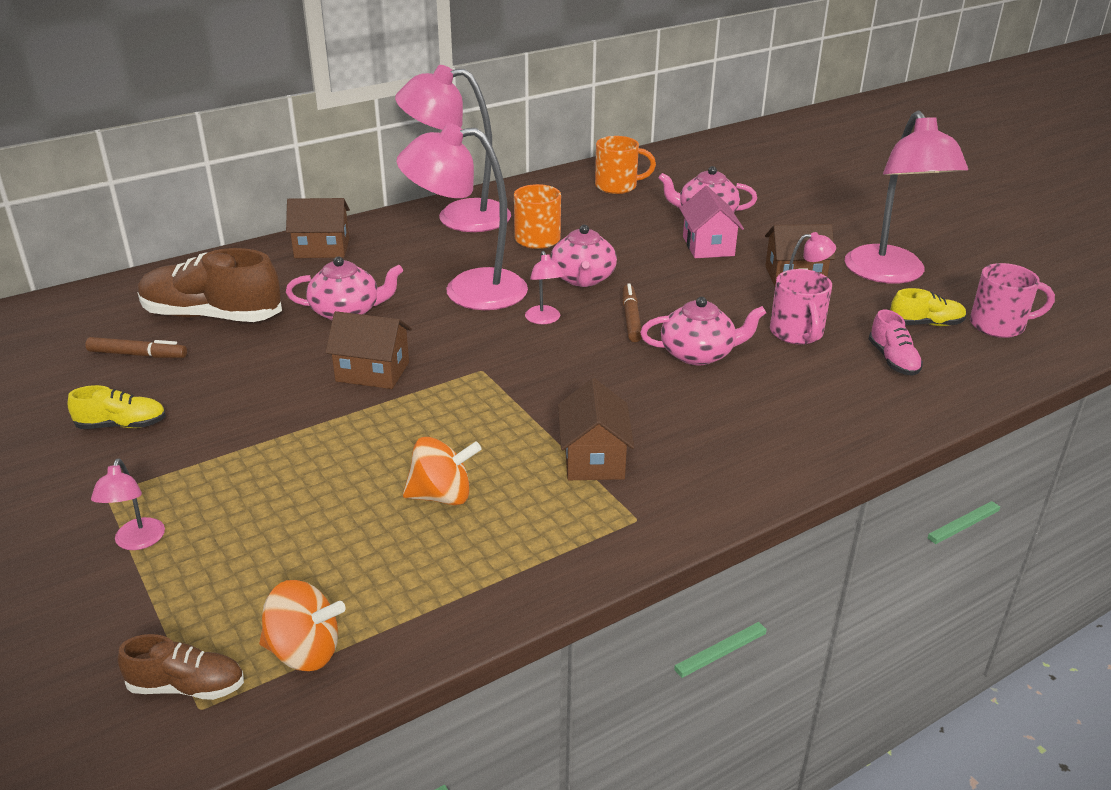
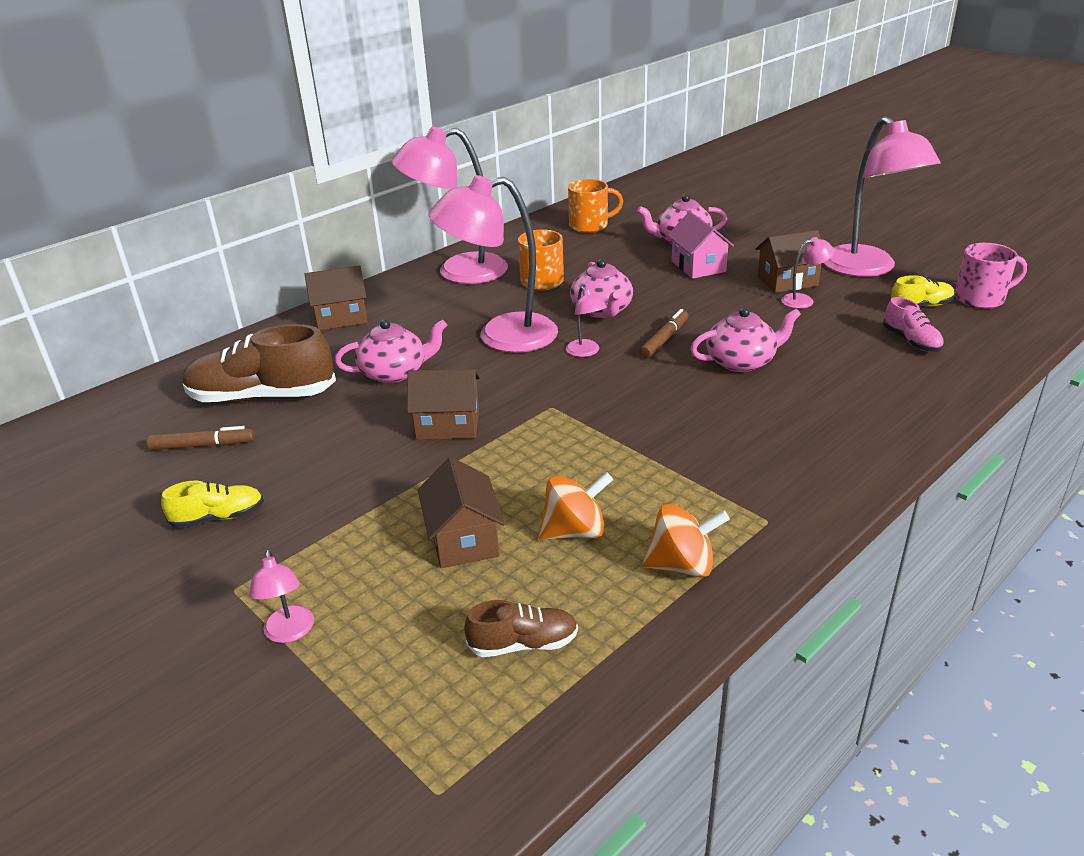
camera: 10 degrees left, 0 degrees up
brown shoe [117,634,244,700] -> brown shoe moved to [464,600,578,657]
orange spinning top [259,580,346,671] -> orange spinning top moved to [642,504,730,577]
brown house [558,378,635,480] -> brown house moved to [418,457,505,568]
brown marker [622,283,642,342] -> brown marker turned 45 degrees clockwise [639,309,688,358]
pink mug [770,269,832,345] -> none

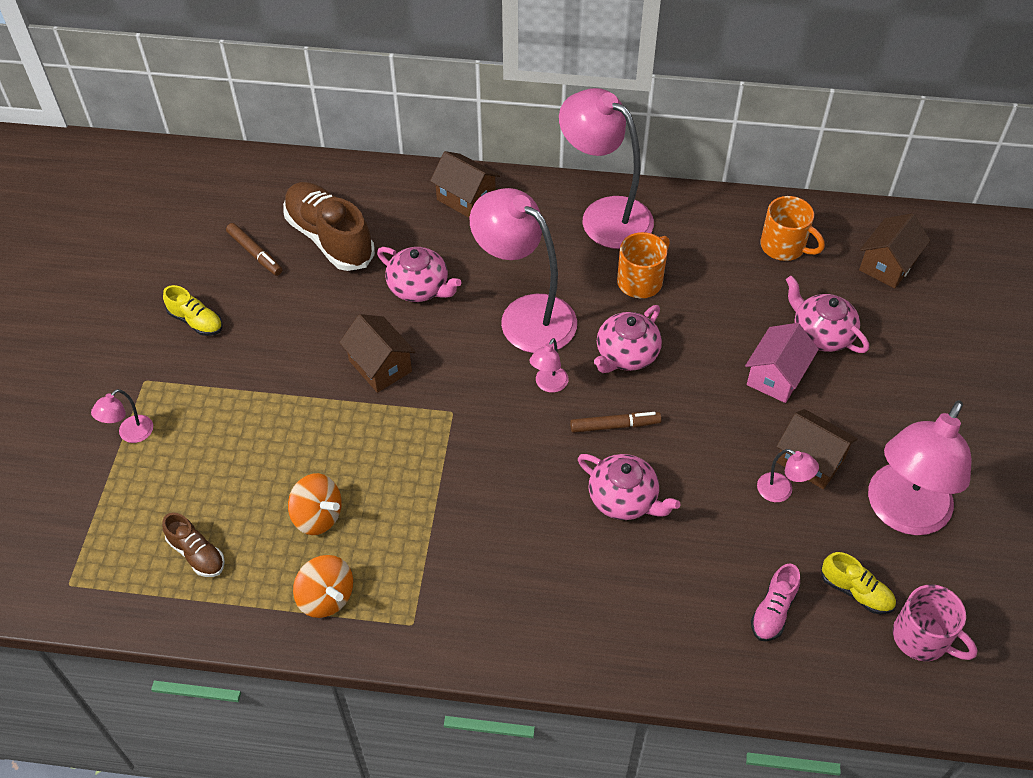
camera: 50 degrees right, 20 degrees up
brown house [418,457,505,568] -> brown house moved to [859,213,931,288]

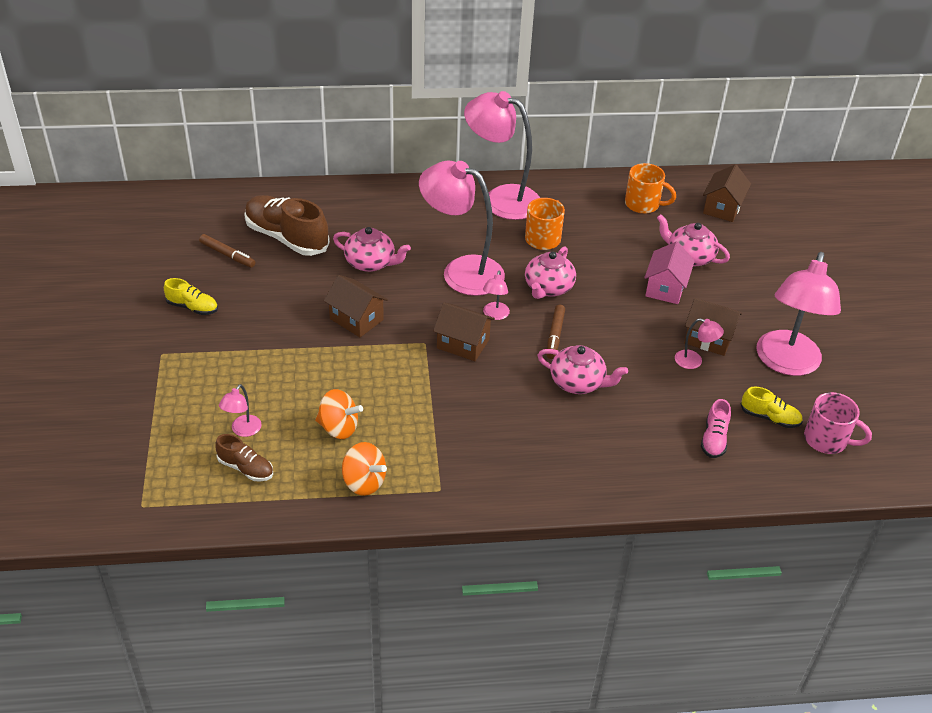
camera: 15 degrees left, 10 degrees down
pink lamp [91,389,153,443] -> pink lamp moved to [219,384,262,437]
brown house [430,151,500,218] -> brown house moved to [433,302,495,361]
brown marker [570,412,662,433] -> brown marker turned 120 degrees clockwise [546,305,565,359]

